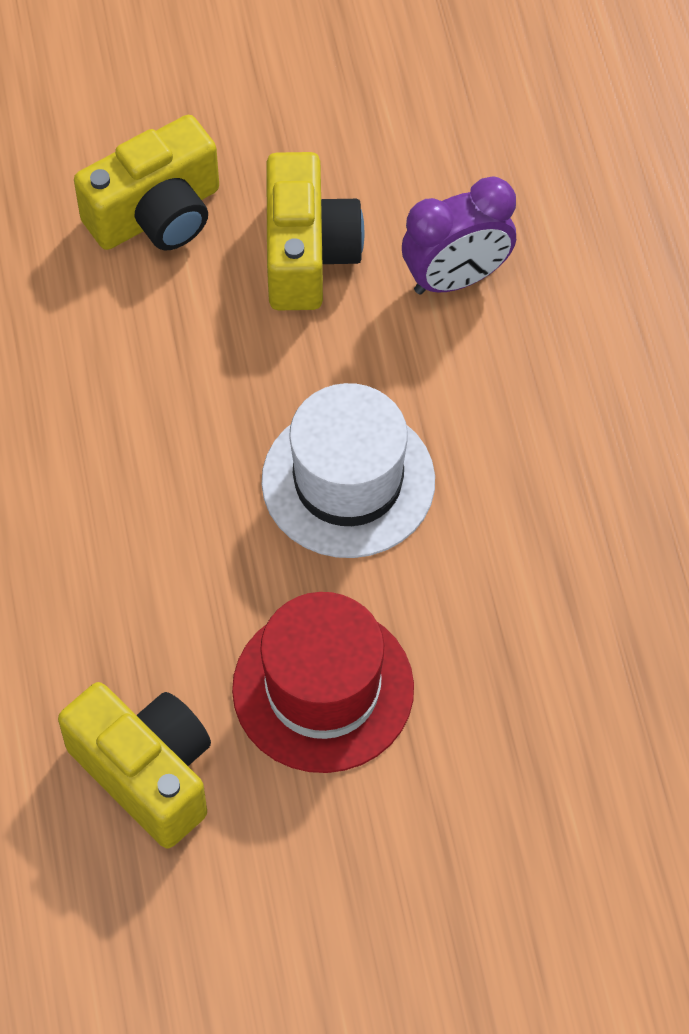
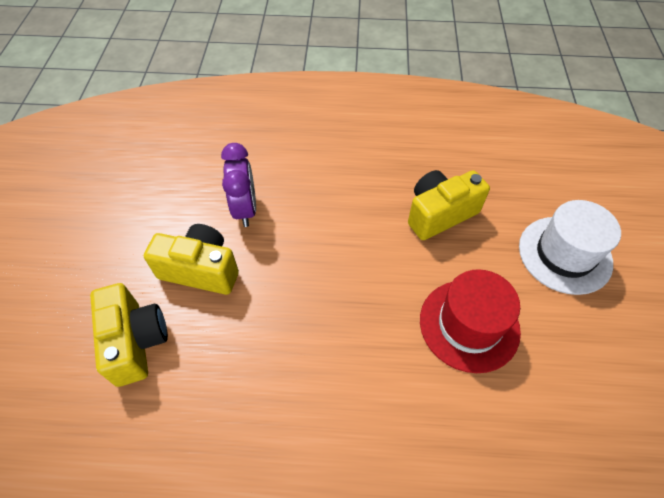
camera: 75 degrees left, 5 degrees down
yellow camera [58,682,211,849] -> yellow camera moved to [408,170,490,240]
white hat [261,383,435,558] -> white hat moved to [519,200,621,295]

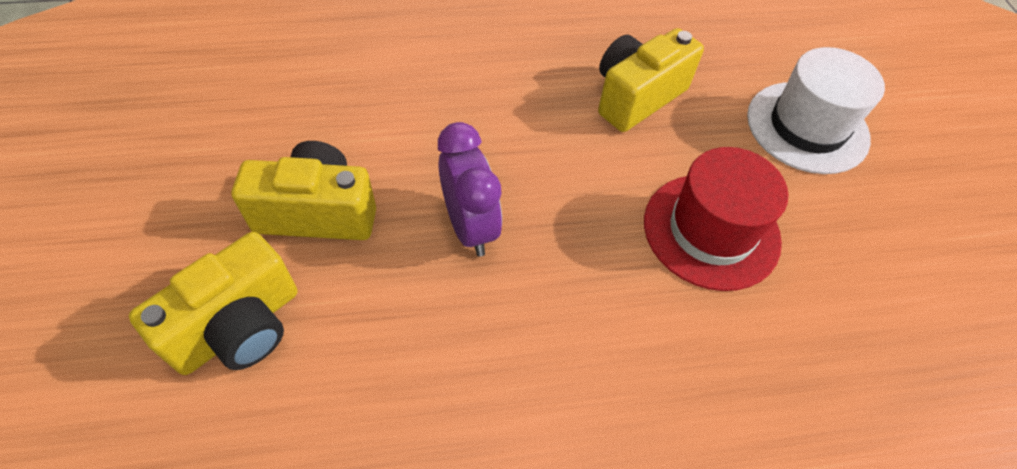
camera: 15 degrees left, 0 degrees up
yellow camera [90,283,168,387] -> yellow camera turned 75 degrees clockwise [129,232,297,375]
purple clock [221,143,256,227] -> purple clock moved to [438,122,502,257]

